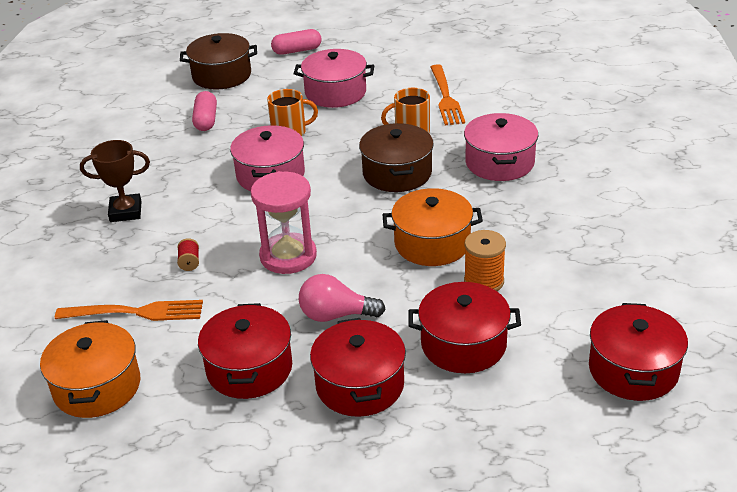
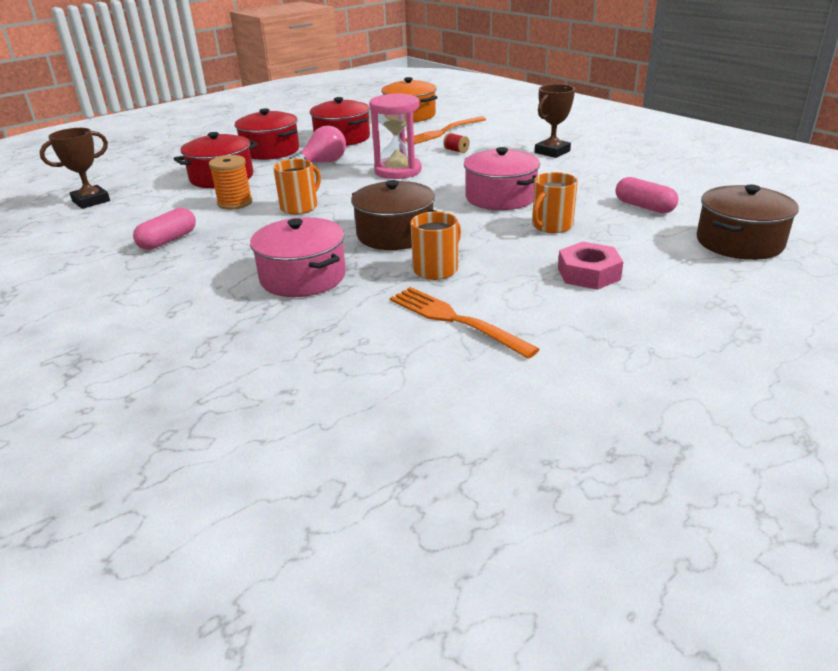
camera: 140 degrees right, 5 degrees down
pink capsule [271,29,322,55] -> pink capsule moved to [133,208,196,250]
pink pot [293,49,374,108] -> pink nut [558,242,624,290]
orange pot [382,188,483,266] -> orange mug [273,159,321,215]
red pot [589,303,688,401] -> brown trophy [39,128,110,209]

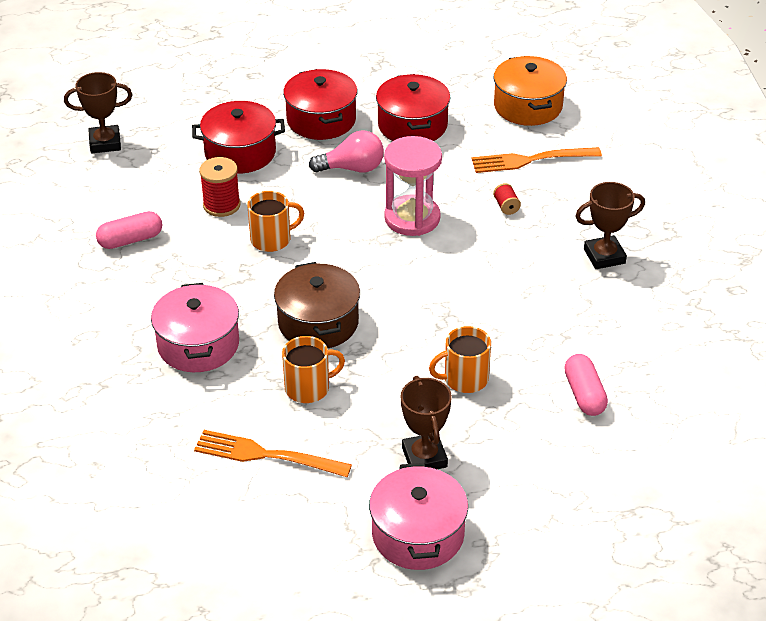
camera: 30 degrees right, 10 degrees up
orange spool [209,155,253,210] -> red spool [199,157,240,217]
orange fork [390,287,540,359] -> orange fork turned 60 degrees counterclockwise [194,430,352,477]
pink pot [464,147,540,210] -> pink pot moved to [369,463,468,570]
pink nut [558,242,624,290] -> brown trophy [401,376,452,469]
brown pot [697,185,799,260] -> none

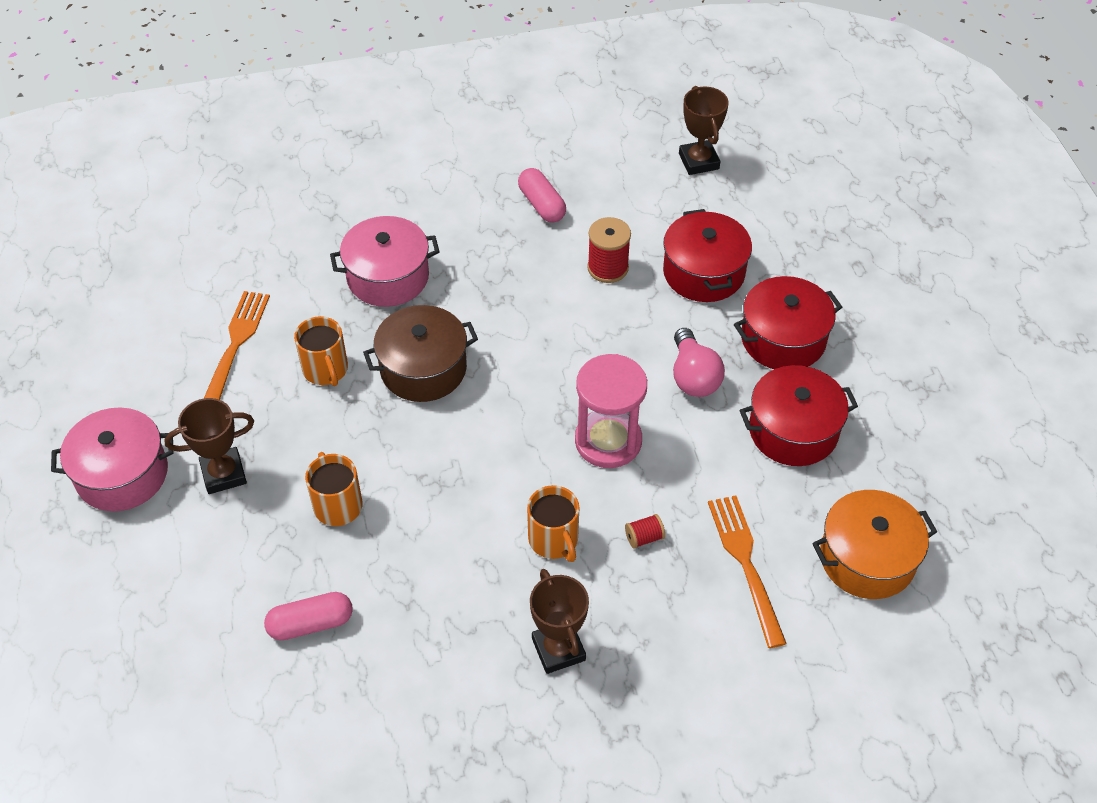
camera: 85 degrees right, 10 degrees up
orange mug [247,191,304,252] -> orange mug moved to [527,485,580,562]

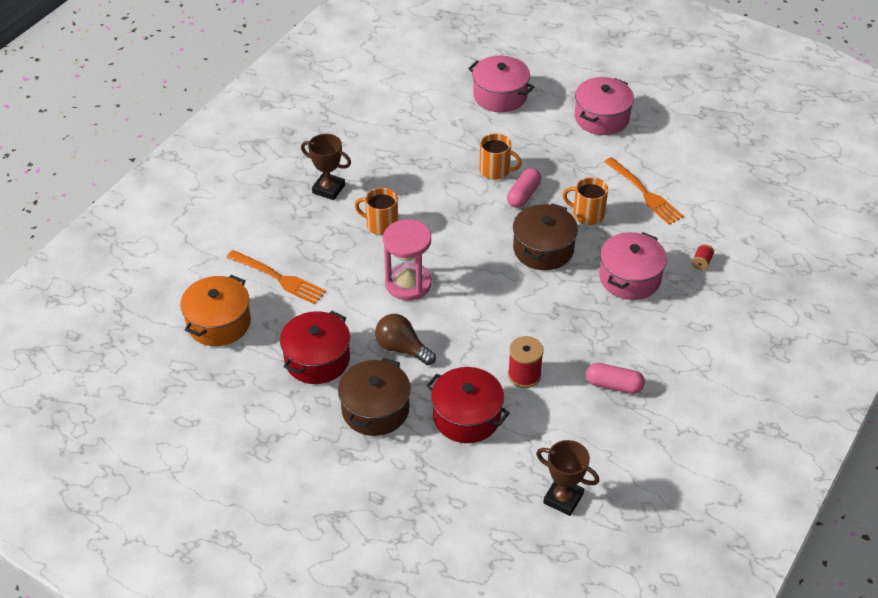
camera: 135 degrees right, 5 degrees down
brown trophy [164,398,254,494] -> none
pink capsule [264,592,353,640] -> pink capsule moved to [507,168,541,208]
red spool [625,514,665,549] -> red spool moved to [692,244,714,270]
pink light bulb [673,328,725,397] -> brown light bulb [375,314,436,365]
red pot [734,276,842,369] -> brown pot [338,358,411,436]
none -> pink pot [468,56,534,112]

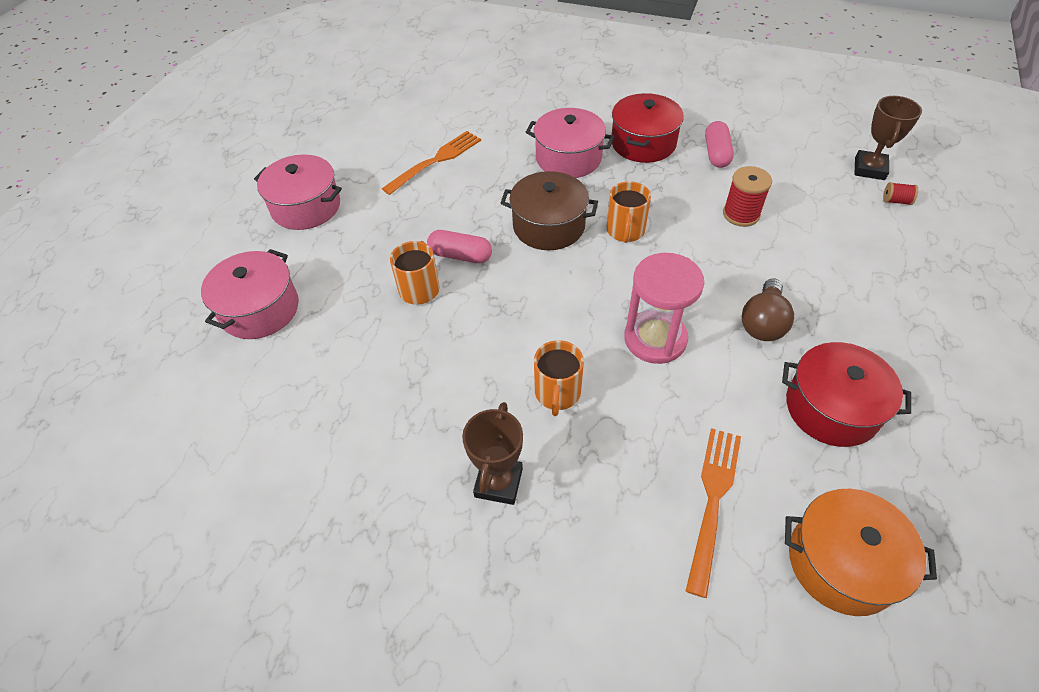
camera: 100 degrees left, 5 degrees up
brown pot [338,358,411,436] -> none
red pot [426,367,510,443] -> red pot moved to [612,93,684,163]
orange mug [563,177,608,225] -> orange mug moved to [607,181,651,243]
red spool [692,244,714,270] -> red spool moved to [883,182,918,205]

